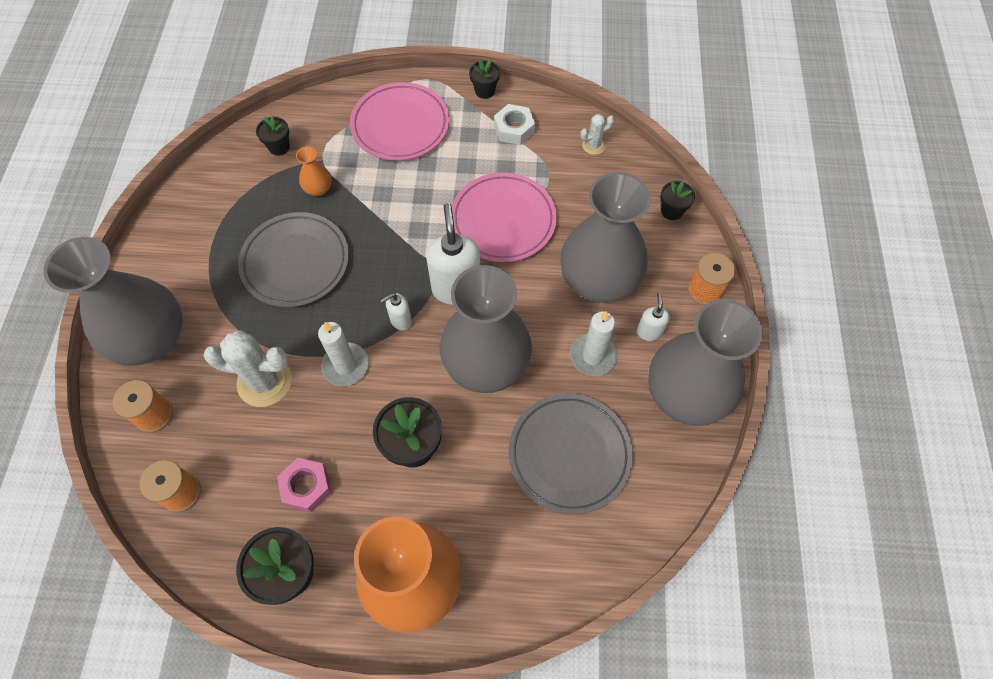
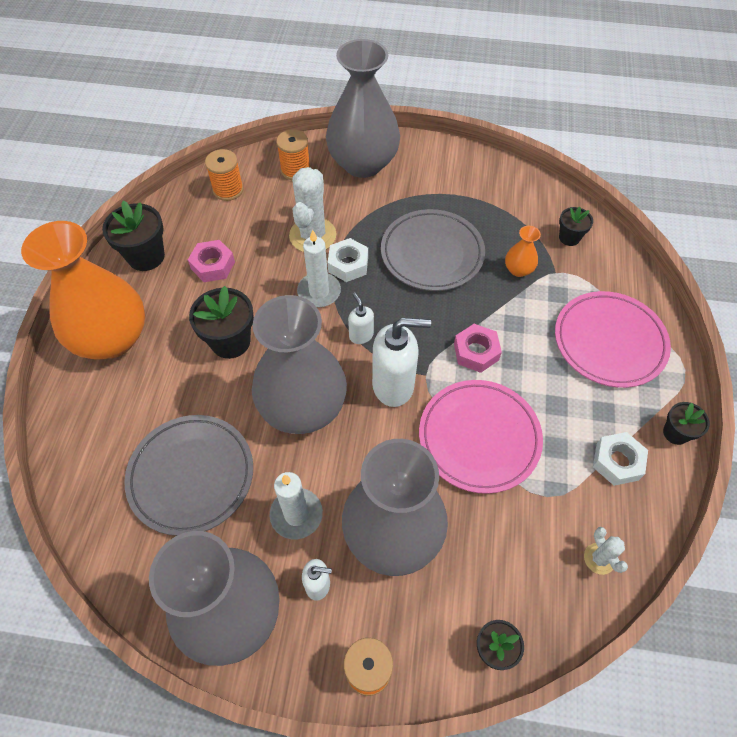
camera: 95 degrees right, 5 degrees down
none -> white nut [328,238,368,282]
none -> pink nut [454,324,502,373]

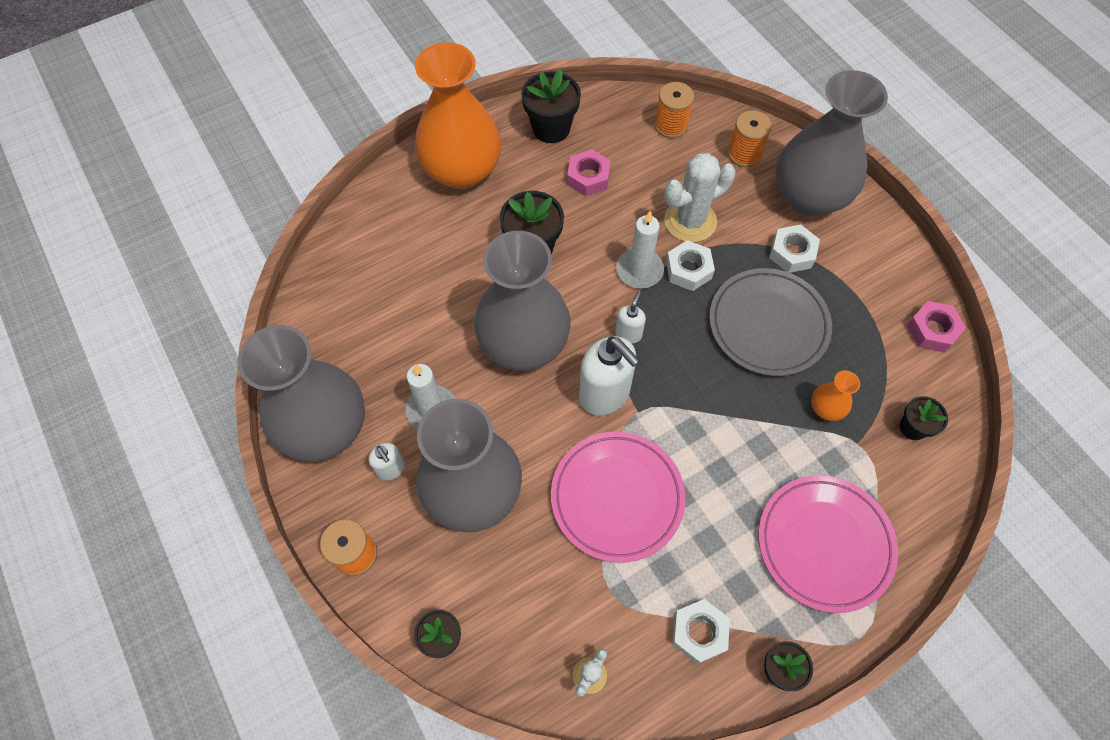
camera: 50 degrees right, 5 degrees up
grey plate [124,415,253,536] -> none
pink nut [454,324,502,373] -> pink nut moved to [907,301,966,352]
none -> white nut [769,225,820,273]

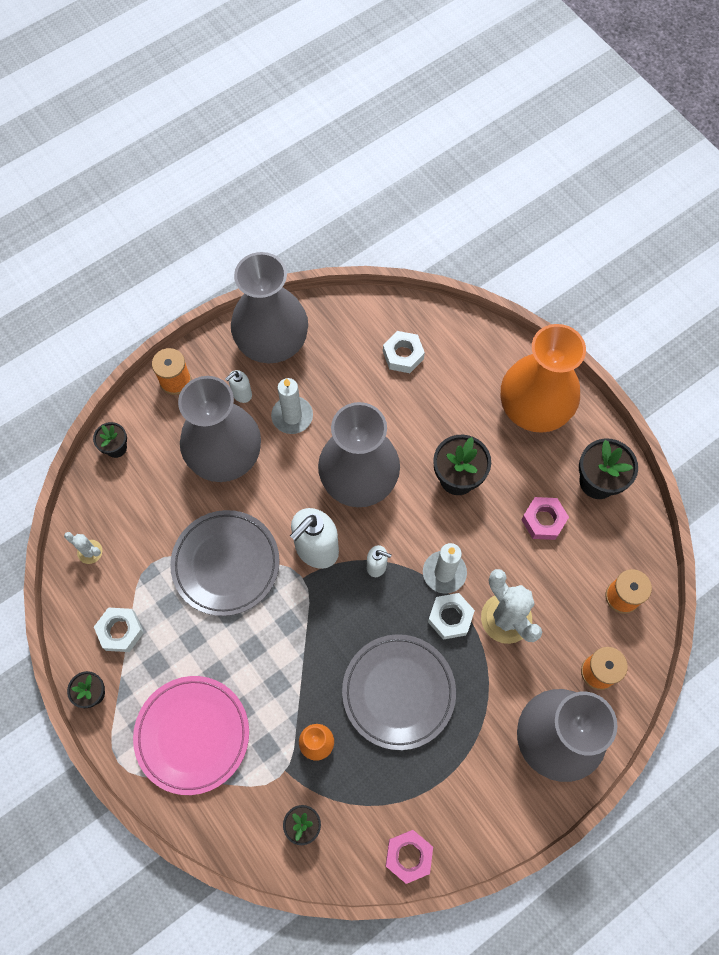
camera: 85 degrees right, 5 degrees up
pink plate [551,432,685,563] -> grey plate [170,510,280,616]
white nut [769,225,820,273] -> white nut moved to [383,331,425,373]

